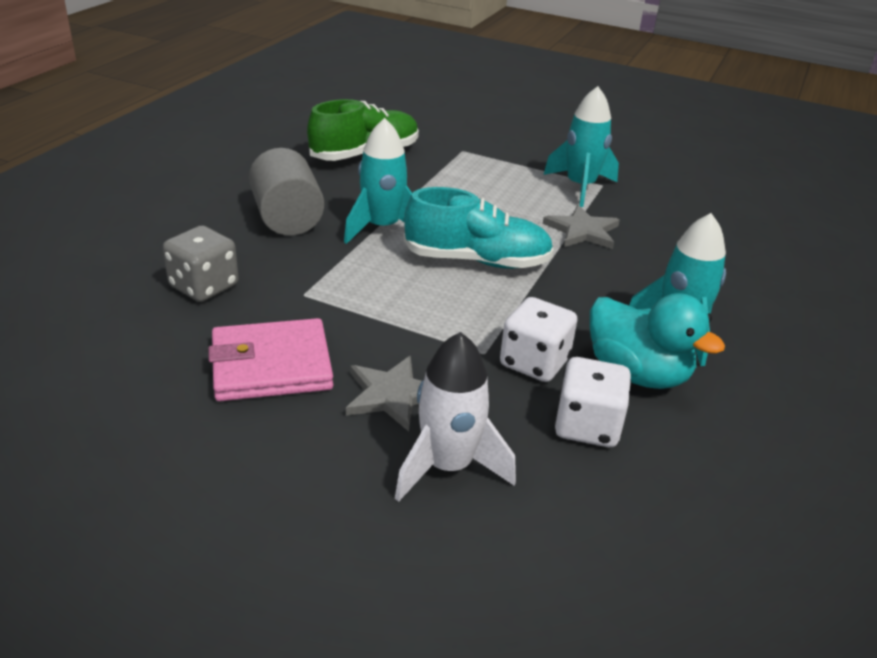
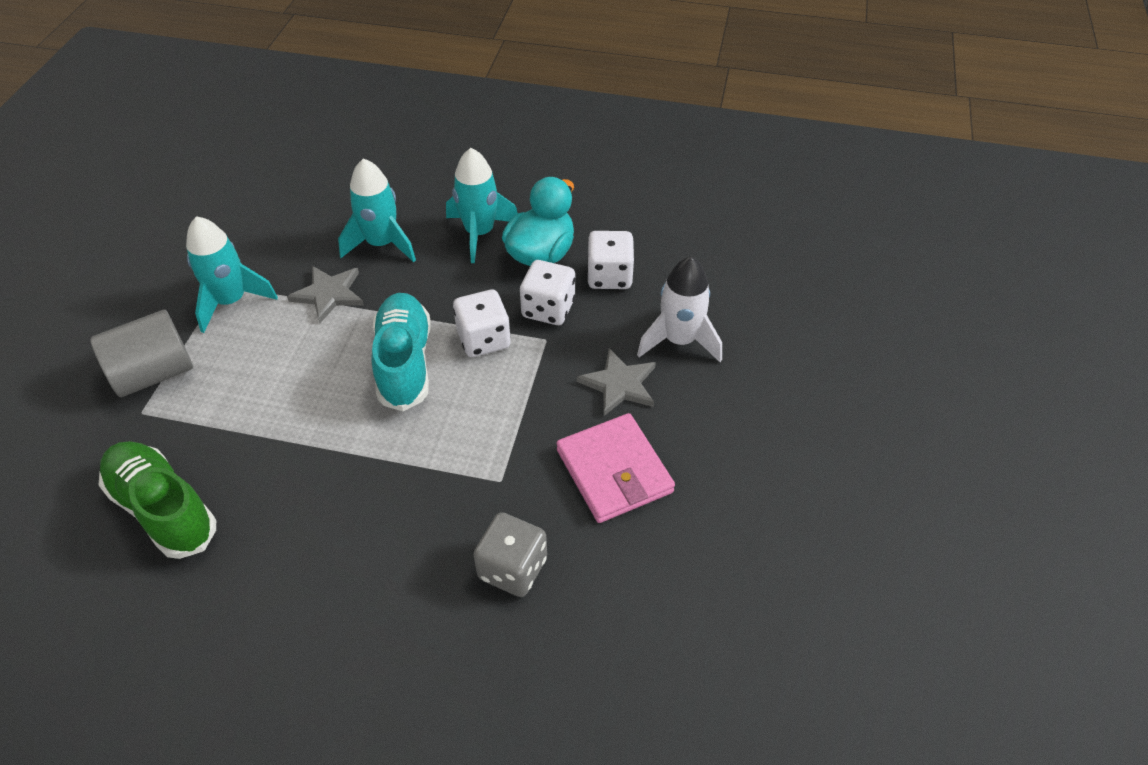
camera: 100 degrees left, 15 degrees up
grey cylinder [249,148,324,236] -> grey cylinder moved to [90,310,193,397]
turquoise rocket [344,118,412,244] -> turquoise rocket moved to [338,158,416,262]
none -> white dice [453,290,511,357]

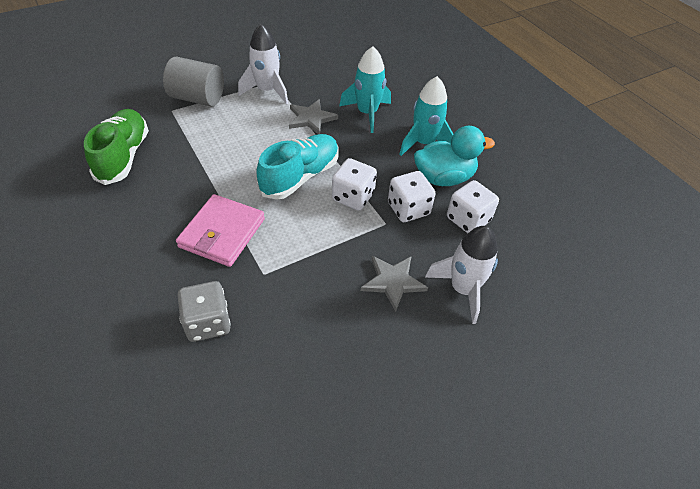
camera: 45 degrees right, 0 degrees up
turquoise rocket [186,216,278,333] -> white rocket [238,24,288,104]
pink wallet [556,413,675,523] -> pink wallet moved to [176,194,265,267]

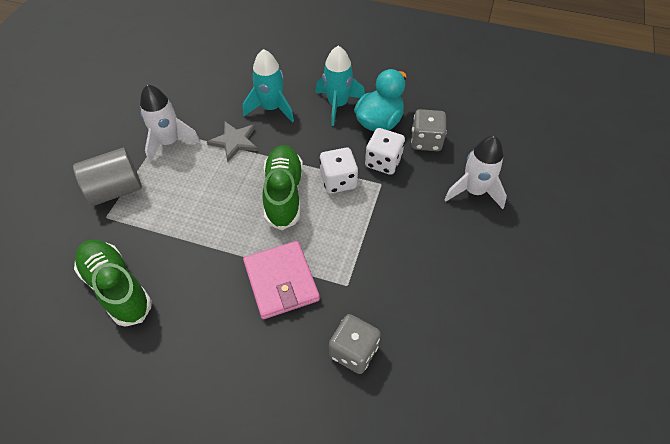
camera: 40 degrees left, 5 degrees up
turquoise shoe [256,134,338,200] -> green shoe [262,145,303,230]
grey star [361,256,428,311] -> none
white dice [447,180,499,233] -> grey dice [411,109,447,151]

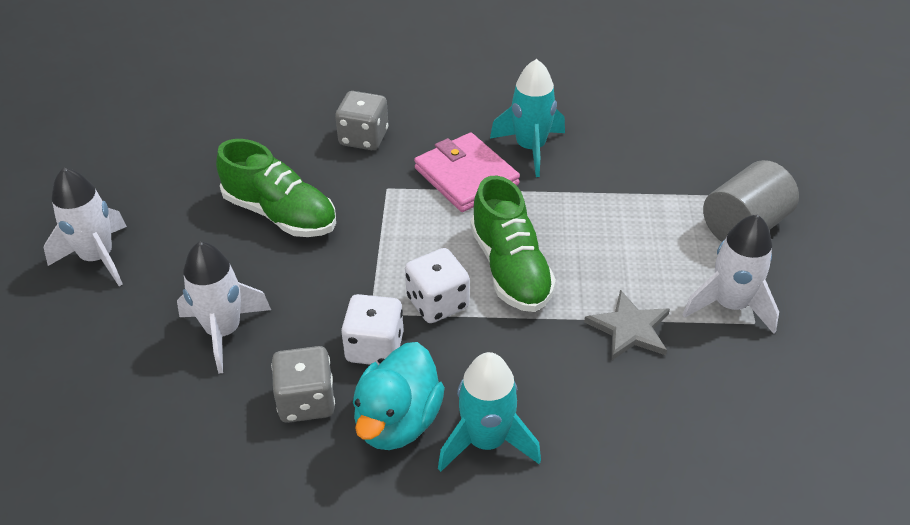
camera: 165 degrees right, 10 degrees down
green shoe [74,240,152,327] -> green shoe moved to [216,139,336,237]
turquoise rocket [243,49,294,123] -> turquoise rocket moved to [490,59,565,177]
none -> white rocket [44,168,127,286]

